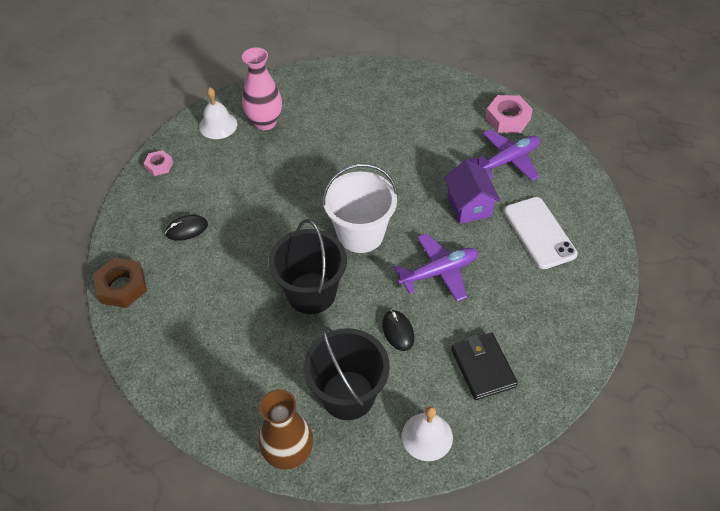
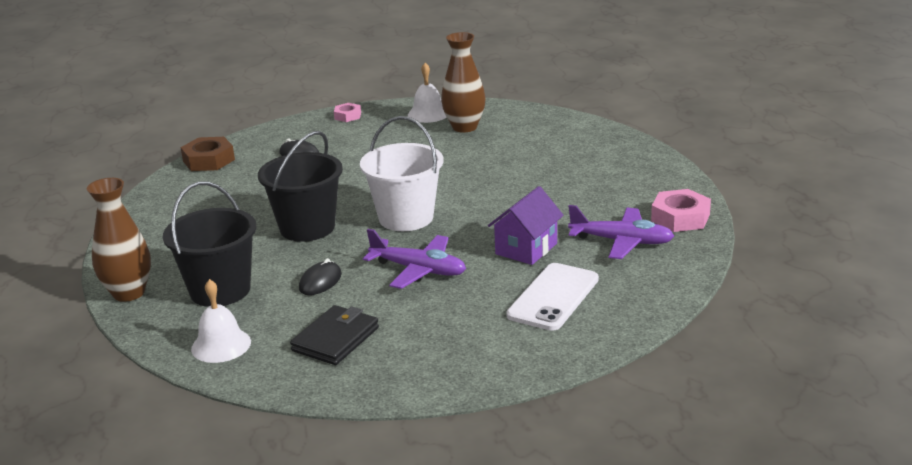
camera: 50 degrees right, 25 degrees down
pink vase [242,47,282,130] -> brown vase [441,32,486,133]

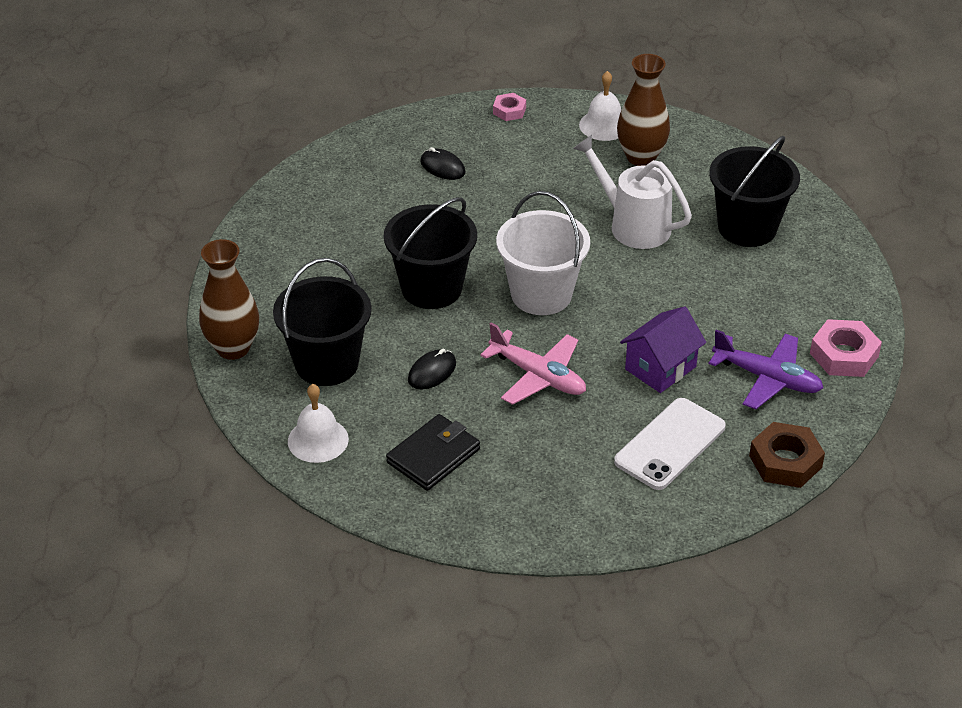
camera: 10 degrees right, 15 degrees up
brown nut [180,137,235,171] -> brown nut moved to [749,422,825,488]
purple plane [363,229,466,289] -> pink plane [480,322,586,405]
none -> white watering can [573,135,692,249]
none -> black bucket [709,136,800,247]

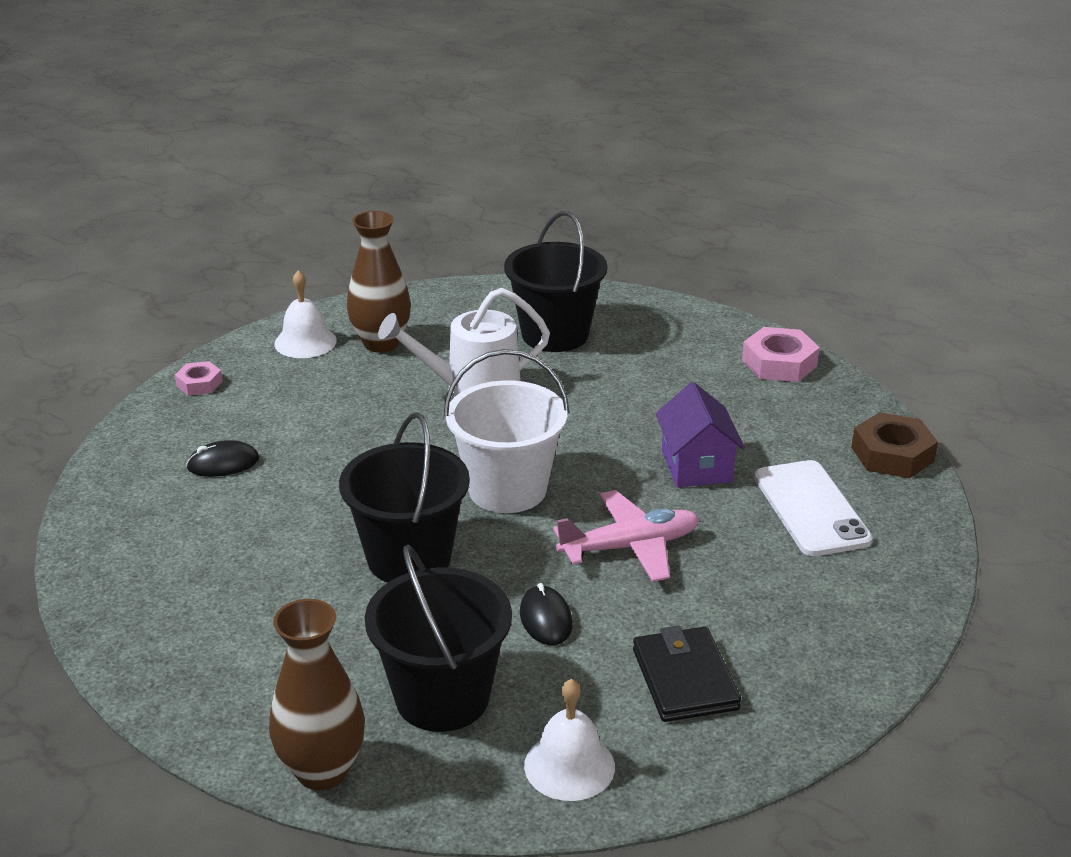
camera: 55 degrees left, 10 degrees down
purple plane [709,330,823,409] -> none

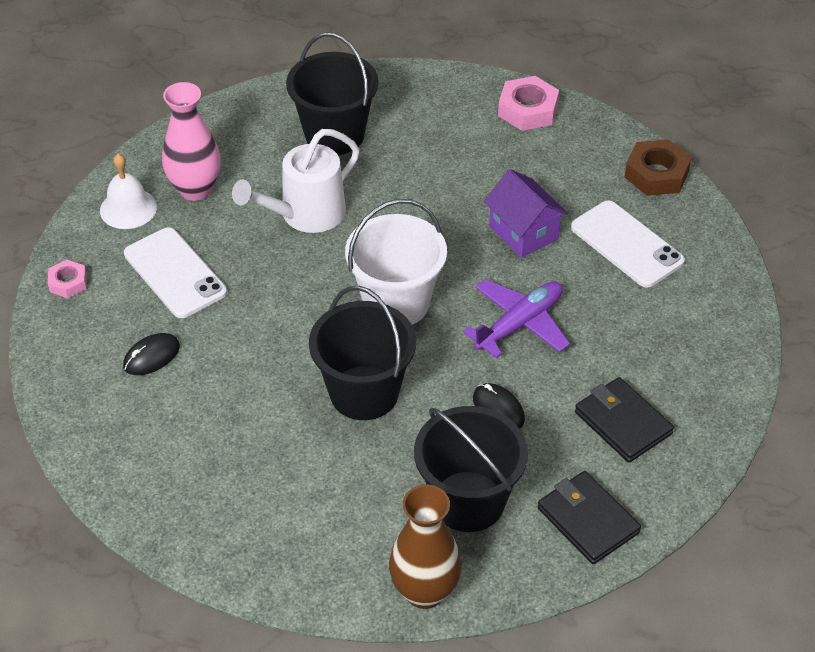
camera: 25 degrees left, 15 degrees up
brown vase [347,211,411,353] -> pink vase [162,82,221,201]
white bell [524,679,615,801] -> black wallet [538,471,641,564]
pink plane [553,490,700,582] -> purple plane [463,279,570,358]
none -> white phone [124,228,227,318]

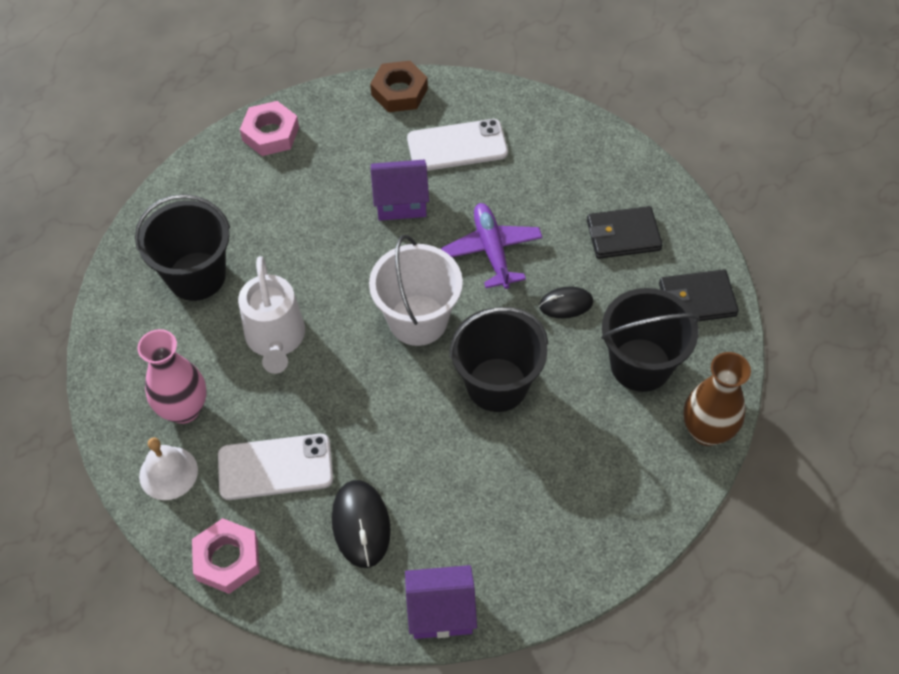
camera: 60 degrees left, 10 degrees up
pink nut [48,260,87,298] -> pink nut [192,518,260,594], size x1.68
black mouse [123,333,180,375] -> black mouse [332,480,391,568], size x1.54
none -> purple house [405,565,477,639]

